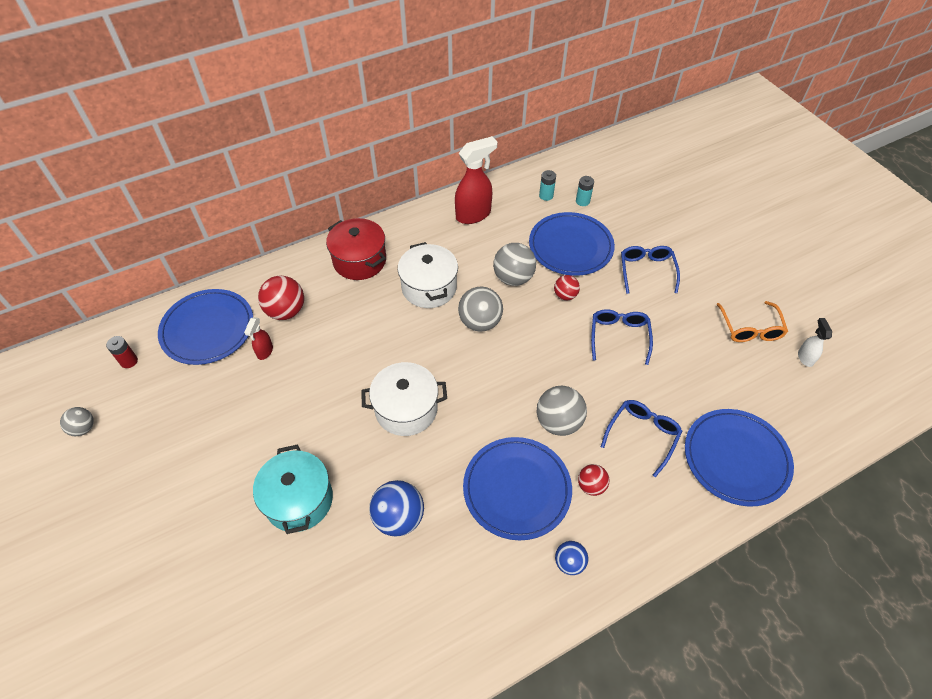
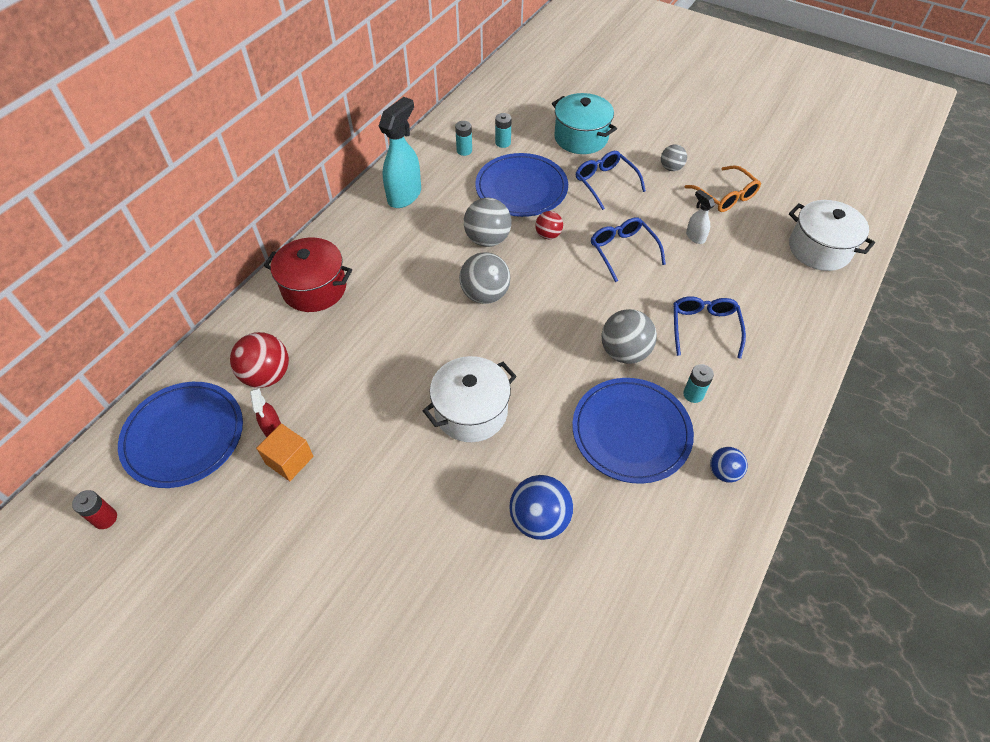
camera: 30 degrees left, 0 degrees up
grey ball [60,407,94,436] -> grey ball moved to [661,145,687,171]
turquoise pot [253,444,333,534] -> turquoise pot moved to [552,93,617,154]
white pot [398,242,458,308] -> white pot moved to [789,200,875,271]
red spray bottle [455,136,497,224] -> turquoise spray bottle [379,97,421,208]
red ball [578,464,609,496] -> turquoise battery [683,364,714,403]
blue plate [685,409,794,507] -> none
white spray bottle [798,318,832,367] -> white spray bottle moved to [686,190,715,244]
none -> orange cube [256,423,313,481]

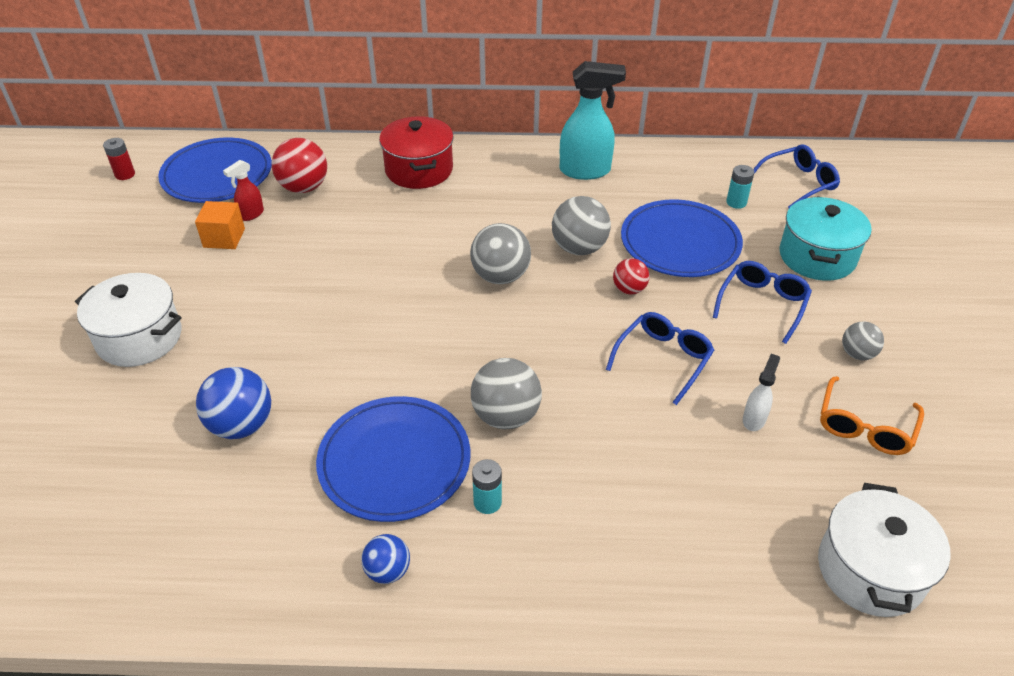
camera: 60 degrees right, 10 degrees down
white pot [423,356,517,442] -> white pot moved to [75,273,182,367]
turquoise battery [455,121,472,156] -> none
blue glasses [674,296,746,359] -> blue glasses moved to [753,144,840,208]

